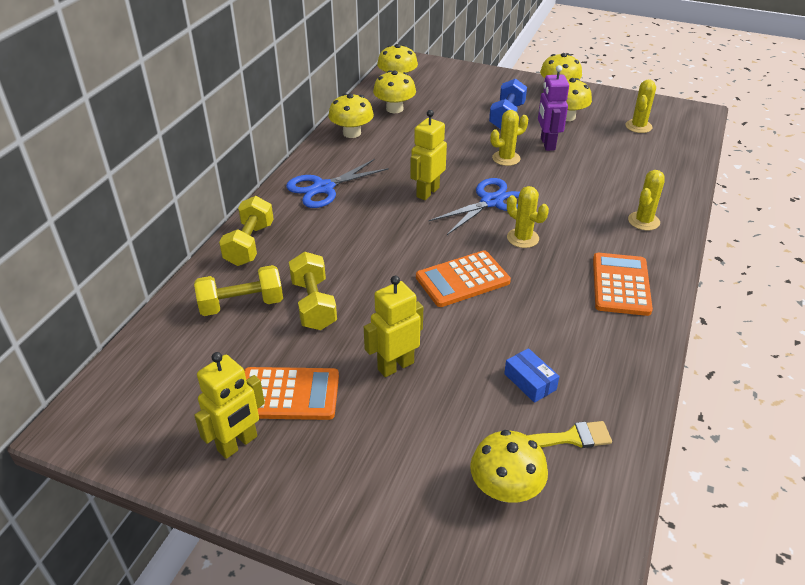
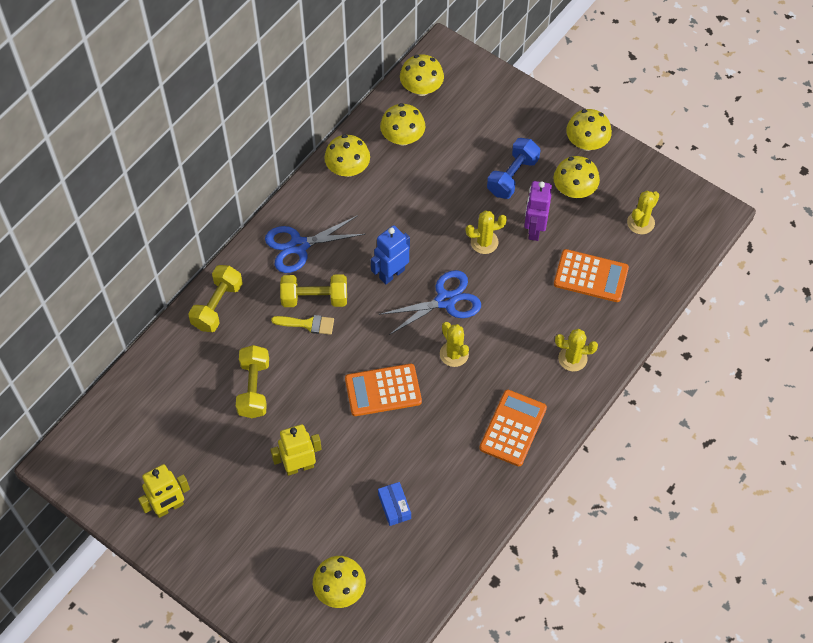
camera: 15 degrees right, 20 degrees up
yellow dumbbell [194,265,283,316] -> yellow dumbbell moved to [280,275,347,307]
orange calculator [244,367,339,420] -> orange calculator moved to [554,249,629,302]
yellow robot [410,110,447,200] -> blue robot [371,225,410,285]
yellow brush [527,421,612,448] -> yellow brush moved to [271,315,334,335]
yellow cactus [628,170,665,230] -> yellow cactus turned 45 degrees clockwise [555,329,598,371]

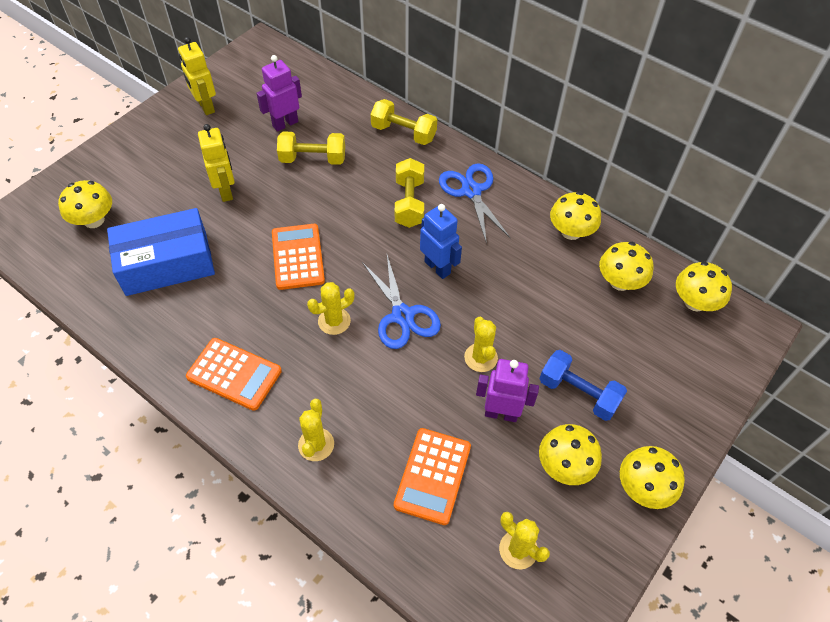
camera: 90 degrees right, 5 degrees down
yellow brush [271,315,334,335] -> none
blue box [378,482,411,526] -> blue box [107,208,215,296], size x2.42
none -> purple robot [256,55,302,132]

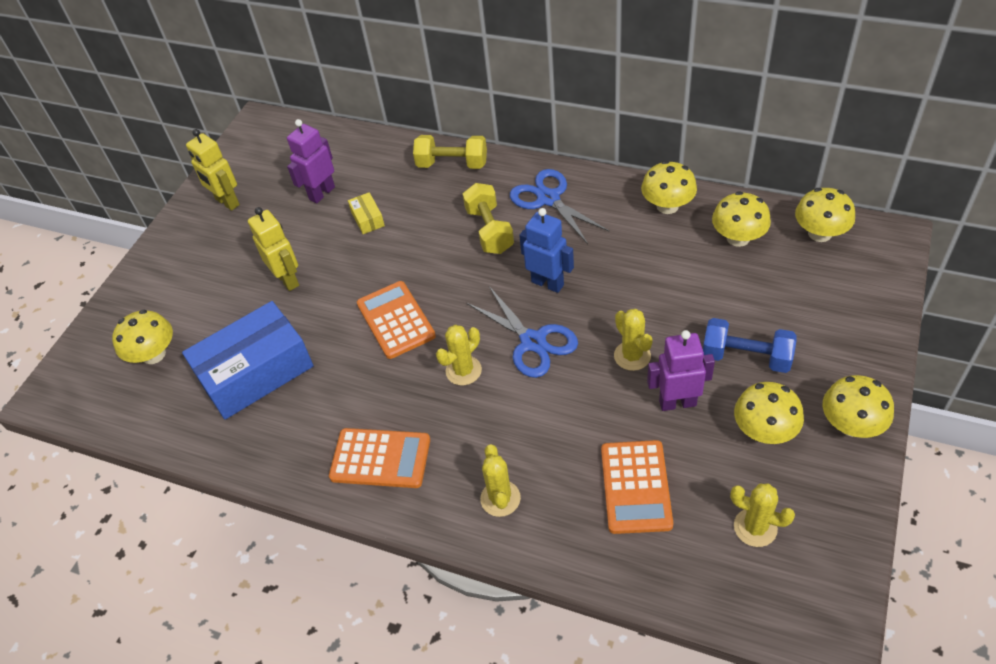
camera: 10 degrees left, 5 degrees down
yellow dumbbell [277,132,345,165] -> yellow box [348,192,385,234]

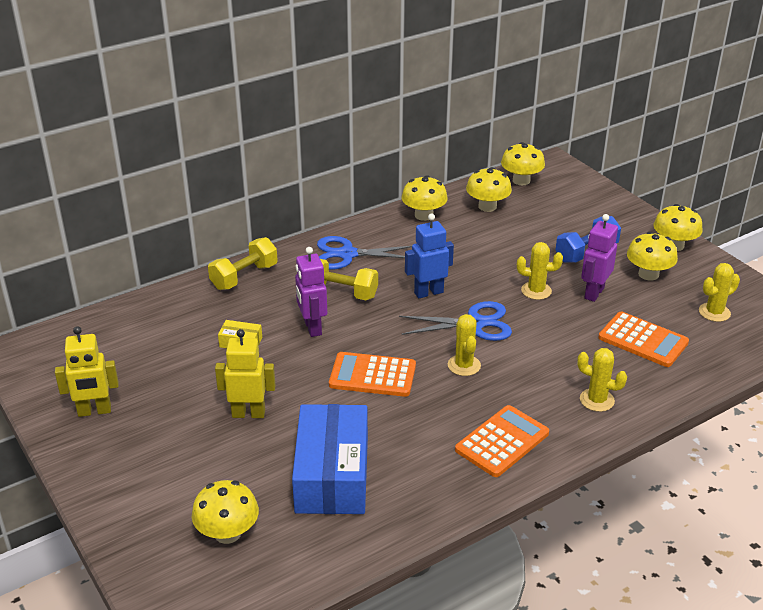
camera: 60 degrees left, 15 degrees down
purple robot [287,119,335,203] -> purple robot moved to [295,247,327,337]

